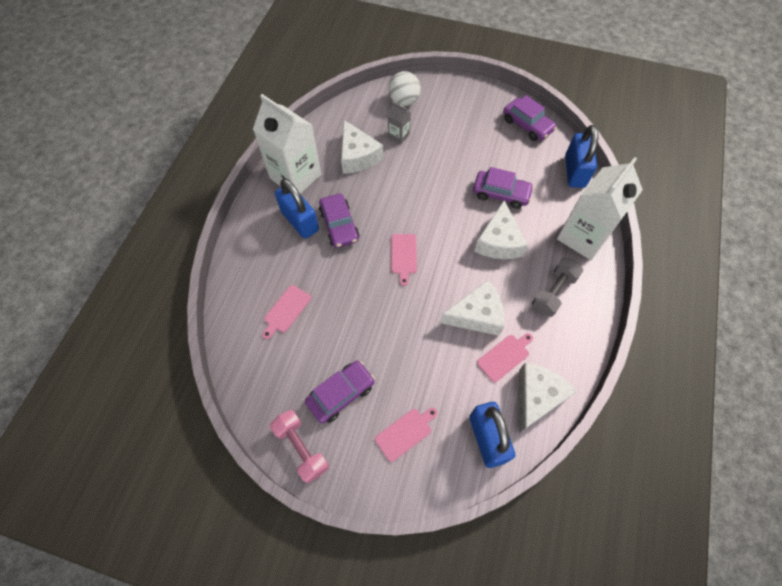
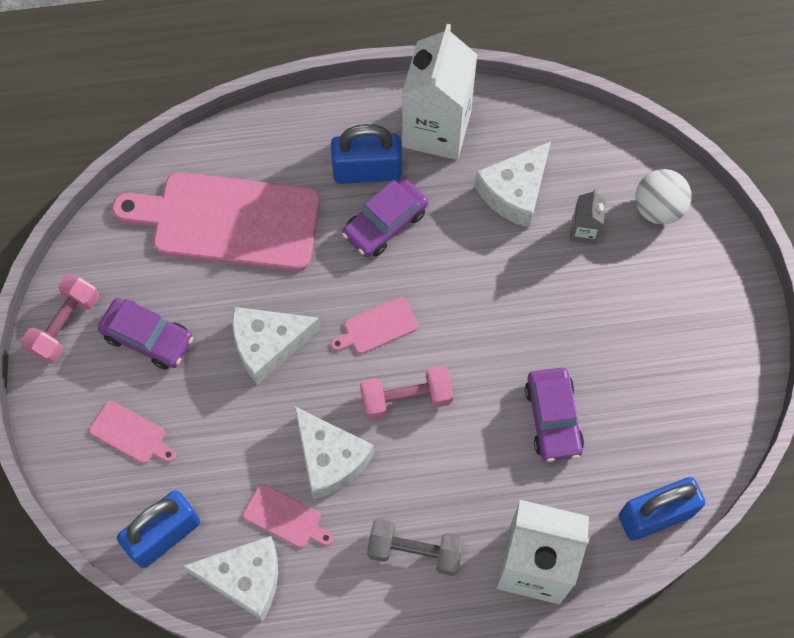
camera: 65 degrees right, 5 degrees up
pink cutting board [262,285,311,339] -> pink cutting board [112,172,320,271], size x2.39
blue padlock [275,178,319,239] -> blue padlock turned 60 degrees clockwise [331,124,402,184]
white cheese [474,200,528,259] -> white cheese moved to [232,307,321,385]
purple car [503,95,557,141] -> none
none -> pink dumbbell [360,366,453,420]

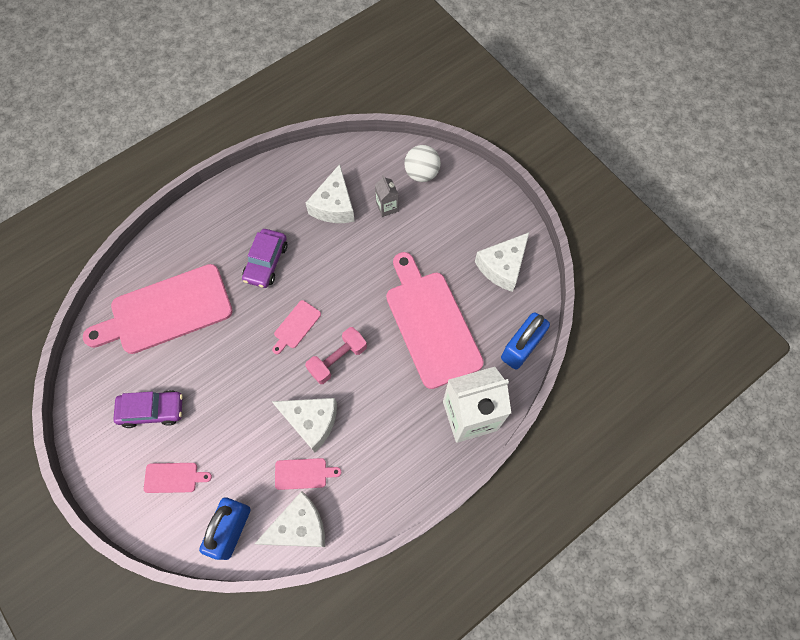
camera: 30 degrees left, 0 degrees up
pink dumbbell [21,274,99,364] -> none
white cheese [232,307,321,385] -> white cheese moved to [475,232,529,292]
blue padlock [331,124,402,184] -> none
grey dumbbell [367,519,464,576] -> none
white carton [402,24,477,160] -> none
purple car [525,368,584,462] -> pink cutting board [386,252,484,389]

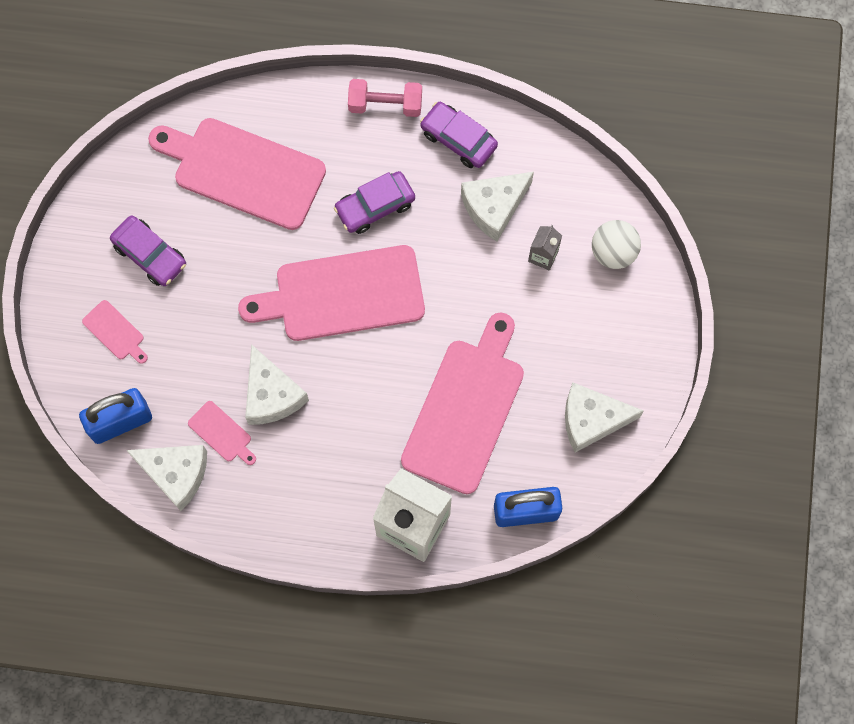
camera: 45 degrees right, 5 degrees up
pink cutting board [272,300,321,354] -> pink cutting board [238,245,425,341], size x2.39
pink dumbbell [305,327,367,384] -> pink dumbbell moved to [348,79,422,117]
none -> purple car [420,102,498,168]

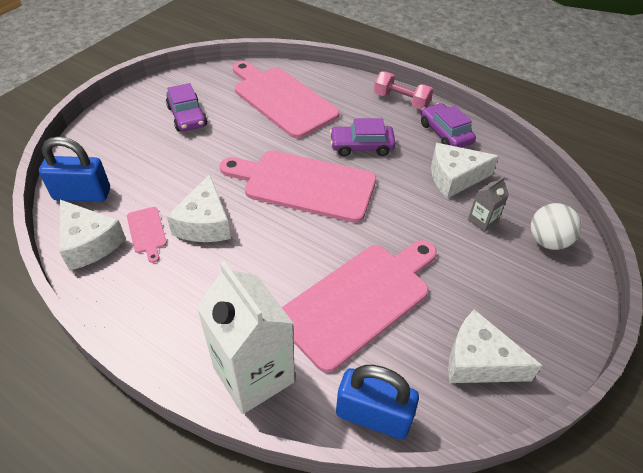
camera: 25 degrees right, 25 degrees down
pink cutting board [82,300,148,364] -> none

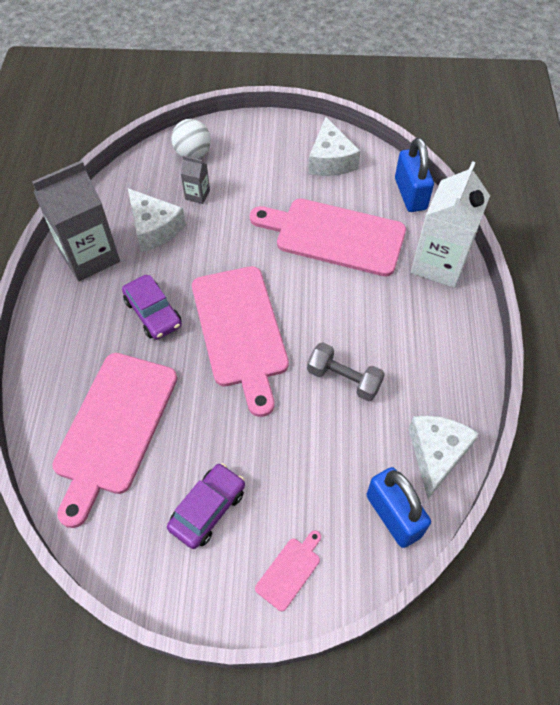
camera: 120 degrees left, 10 degrees up
pink cutting board [127,207,167,263] -> pink cutting board moved to [255,530,321,611]
white cheese [167,174,231,242] -> grey dumbbell [307,342,385,401]
pink dumbbell [374,71,433,110] -> none
purple car [421,103,476,148] -> grey carton [32,160,120,281]

